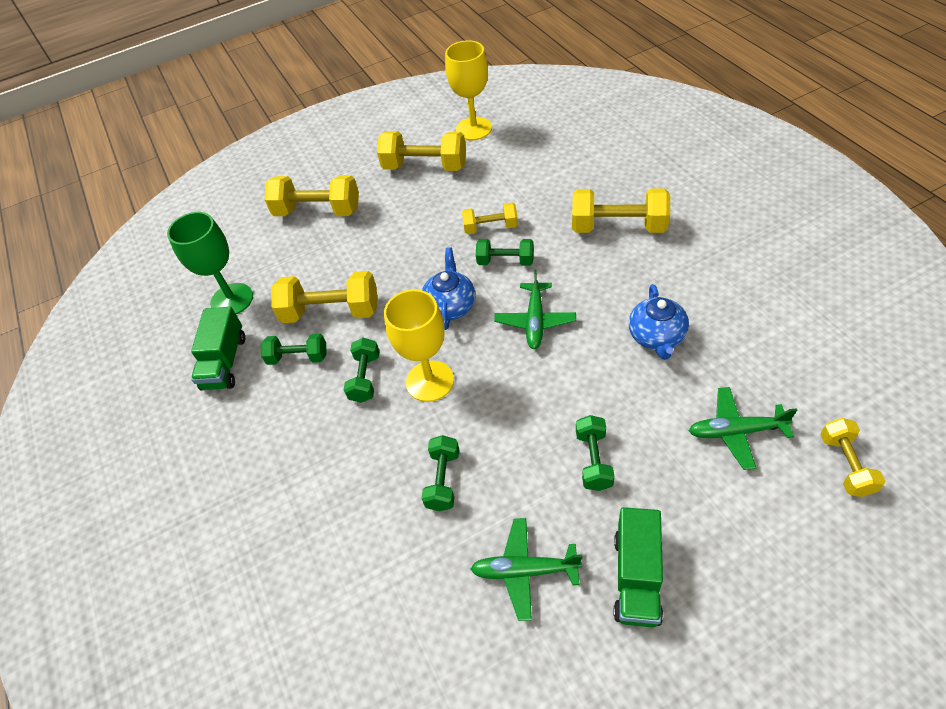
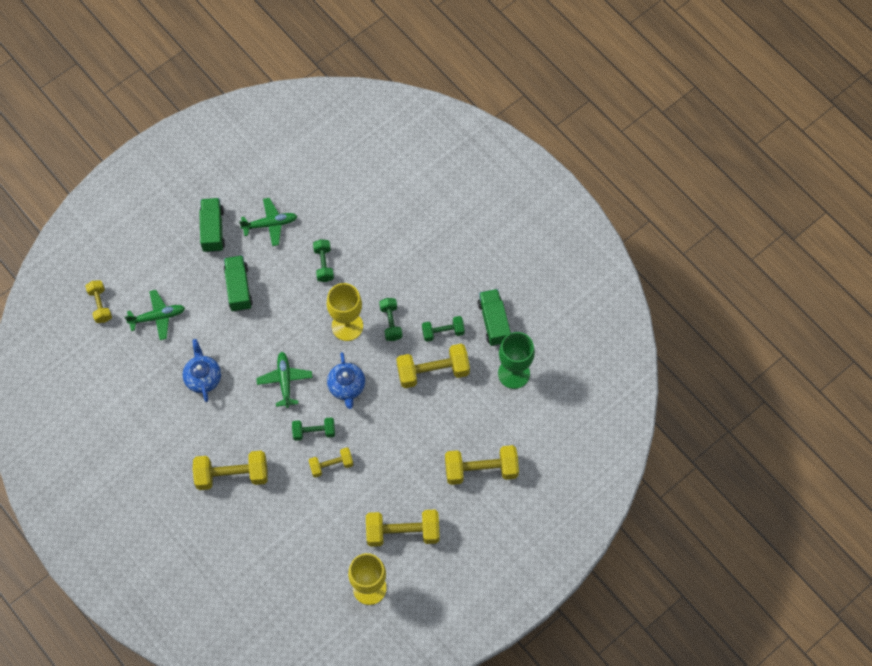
camera: 160 degrees right, 15 degrees up
green dumbbell [576,415,615,491] -> green truck [224,255,253,312]

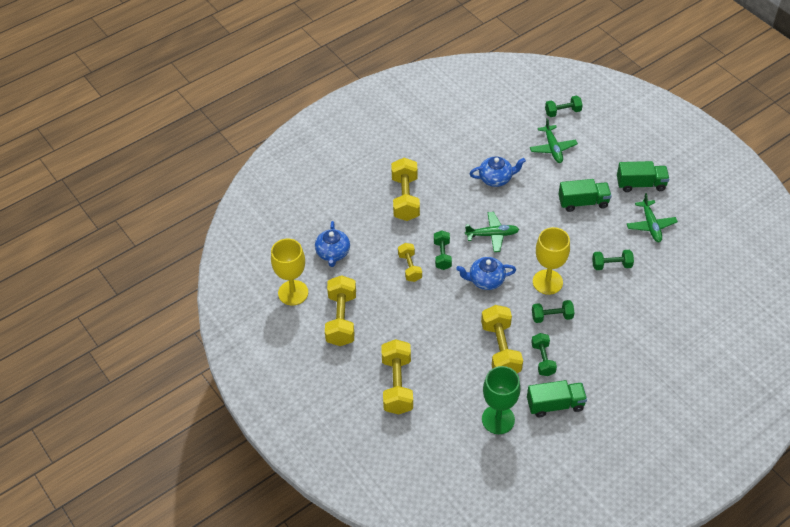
camera: 95 degrees right, 15 degrees down
yellow dumbbell [85,280,112,323] -> green dumbbell [545,96,583,117]
none -> blue teapot [315,221,350,267]

